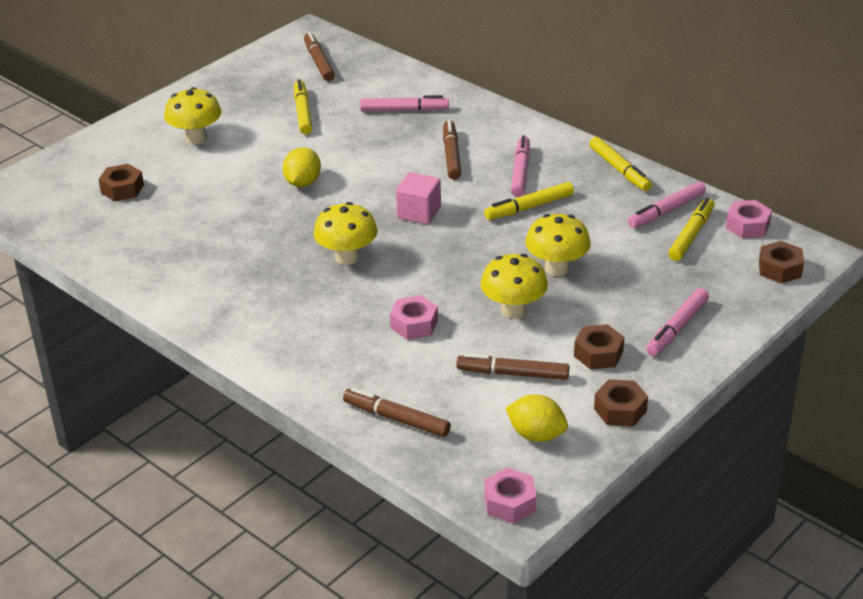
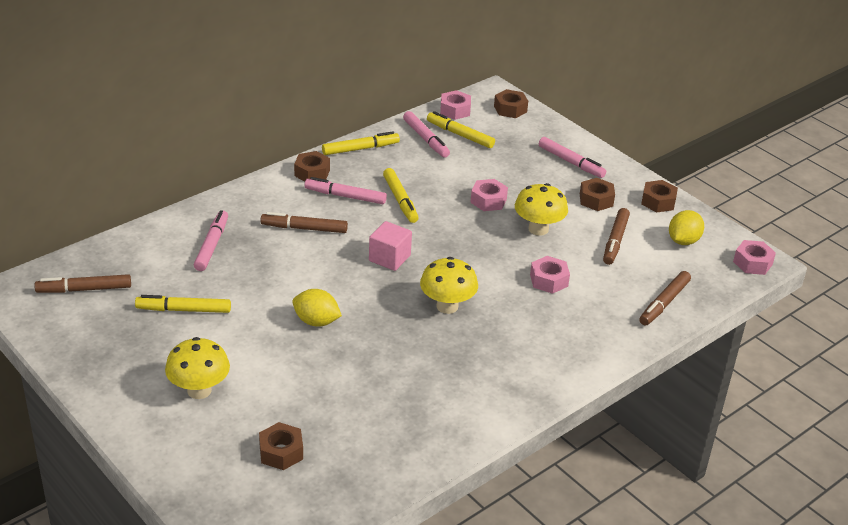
camera: 85 degrees left, 0 degrees up
yellow mushroom [525,214,591,276] -> pink nut [470,179,508,211]
none -> brown nut [294,151,330,182]

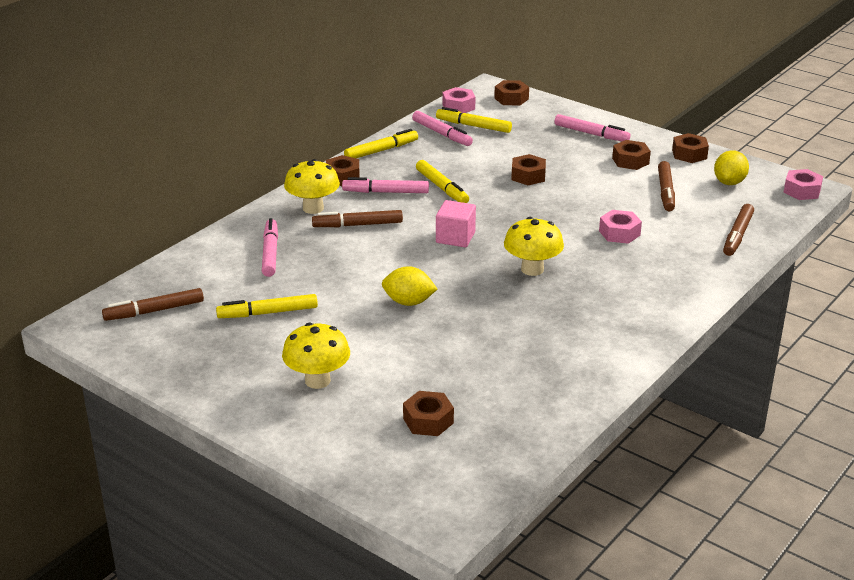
camera: 10 degrees left, 5 degrees down
pink nut [470,179,508,211] -> brown nut [511,154,546,185]
yellow mushroom [515,183,568,236] -> yellow mushroom moved to [284,159,340,214]

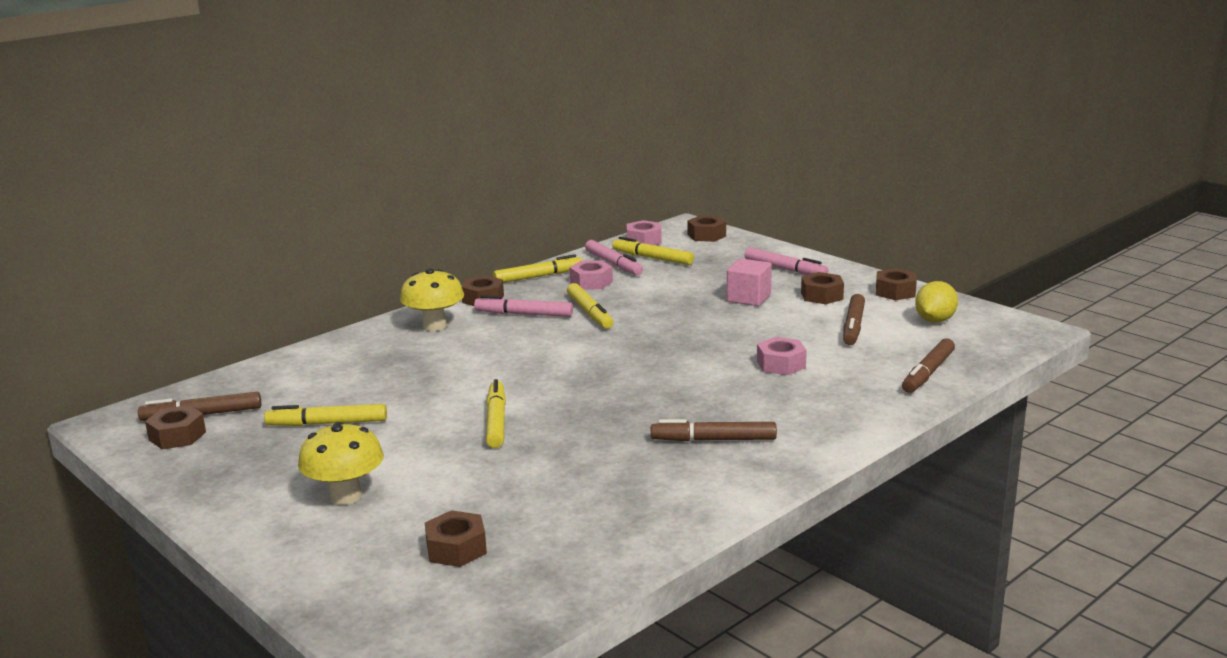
camera: 10 degrees right, 10 degrees down
pink marker [262,218,278,277] -> none
brown marker [312,210,403,227] -> brown marker moved to [651,419,777,441]
yellow lemon [382,266,437,306] -> yellow marker [486,379,506,448]
pink cube [436,200,476,247] -> pink cube moved to [727,258,772,306]
yellow mushroom [504,217,564,276] -> none
brown nut [511,154,546,185] -> brown nut moved to [145,405,206,449]
pink nut [783,169,823,200] -> pink nut moved to [569,260,613,290]

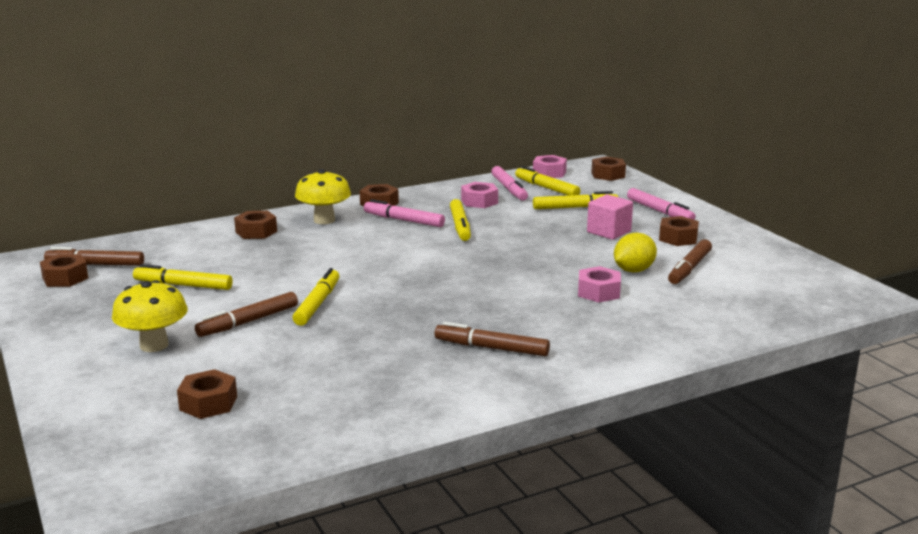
camera: 15 degrees right, 0 degrees up
yellow marker [493,254,583,283] -> yellow marker moved to [533,191,618,209]
brown nut [876,268,917,300] -> brown nut moved to [234,211,277,239]
brown marker [902,338,955,393] -> brown marker moved to [195,292,298,337]
yellow lemon [915,281,958,323] -> yellow lemon moved to [614,233,657,273]

